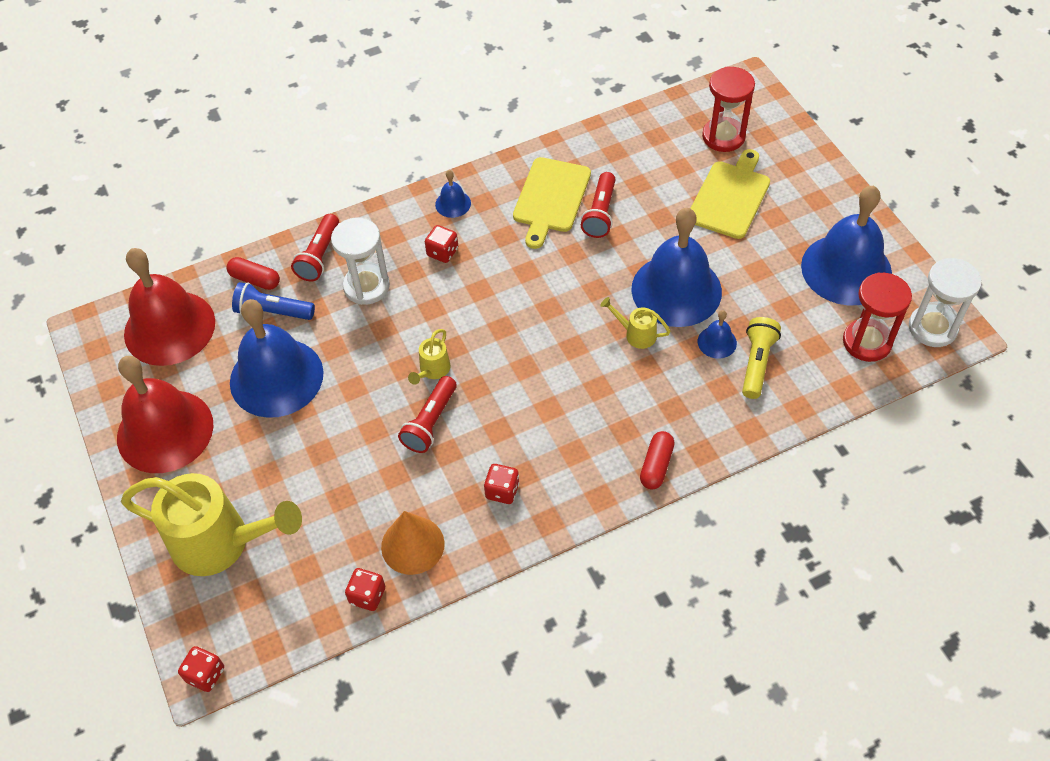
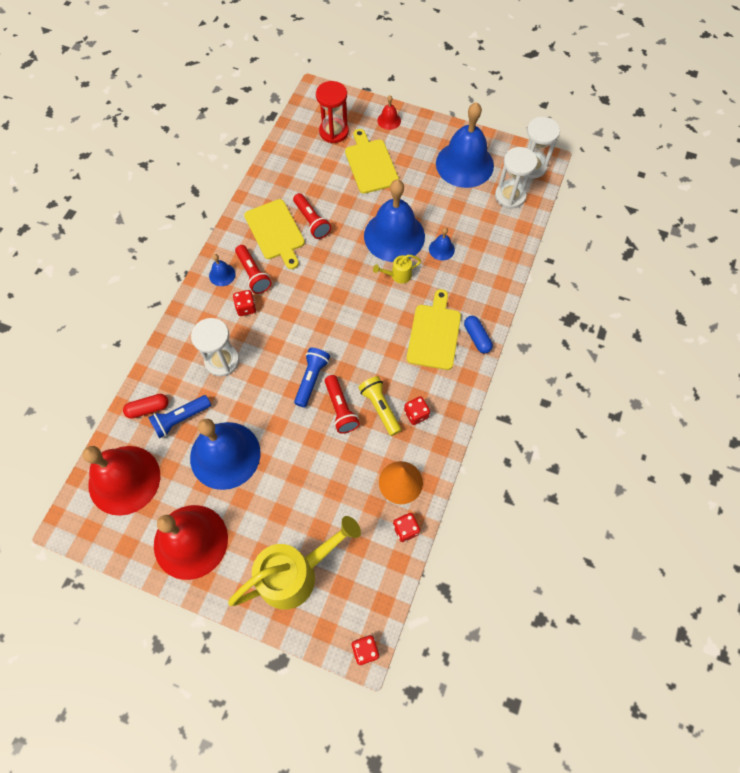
camera: 45 degrees left, 10 degrees up
red flashlight [291,214,339,282] -> red flashlight moved to [235,245,271,294]
yellow watering can [408,329,451,385] -> blue flashlight [294,348,330,408]
red capsule [640,431,675,489] -> blue capsule [464,316,493,354]
yellow flashlight [742,317,781,399] -> yellow flashlight moved to [358,376,401,436]
red hourglass [843,272,912,362] -> white hourglass [495,147,538,209]
none -> red bell [377,95,401,130]
none -> yellow cutting board [407,289,461,370]

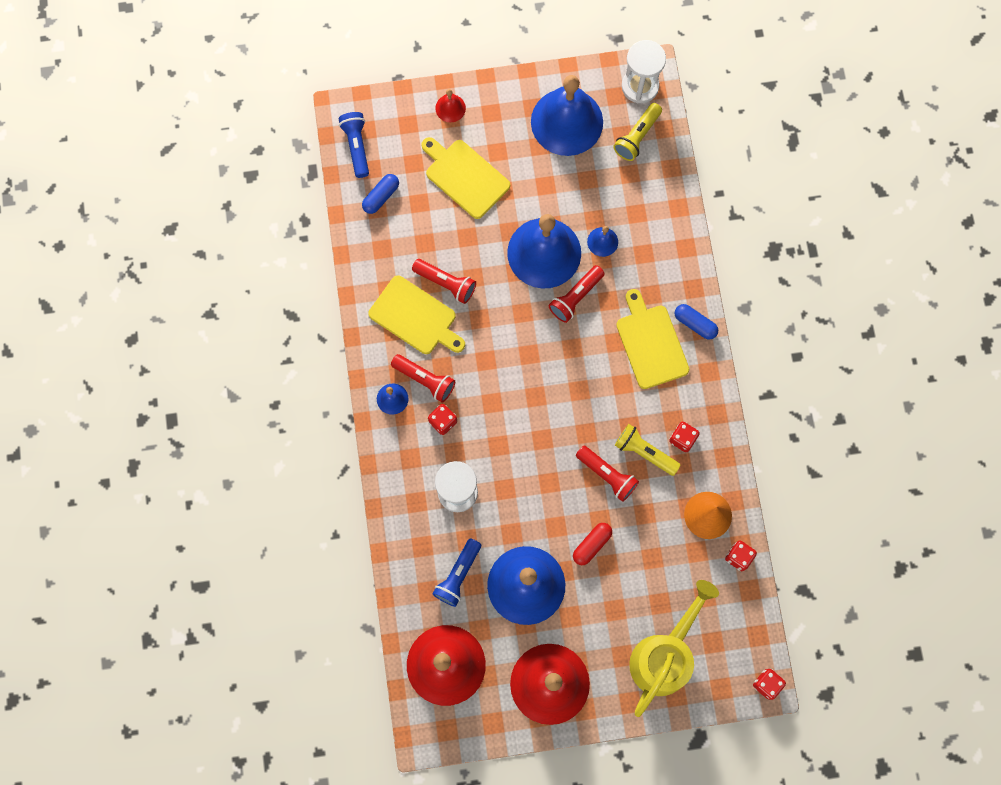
camera: 30 degrees left, 10 degrees up
red capsule [123,394,169,419] -> red capsule moved to [573,523,612,565]
blue flashlight [294,348,330,408] -> blue flashlight moved to [339,112,369,178]
red hourglass [316,81,349,143] -> none
yellow watering can [373,255,421,284] -> red flashlight [549,265,605,323]
white hourglass [495,147,538,209] -> yellow flashlight [613,103,662,161]
none -> blue capsule [362,174,399,214]

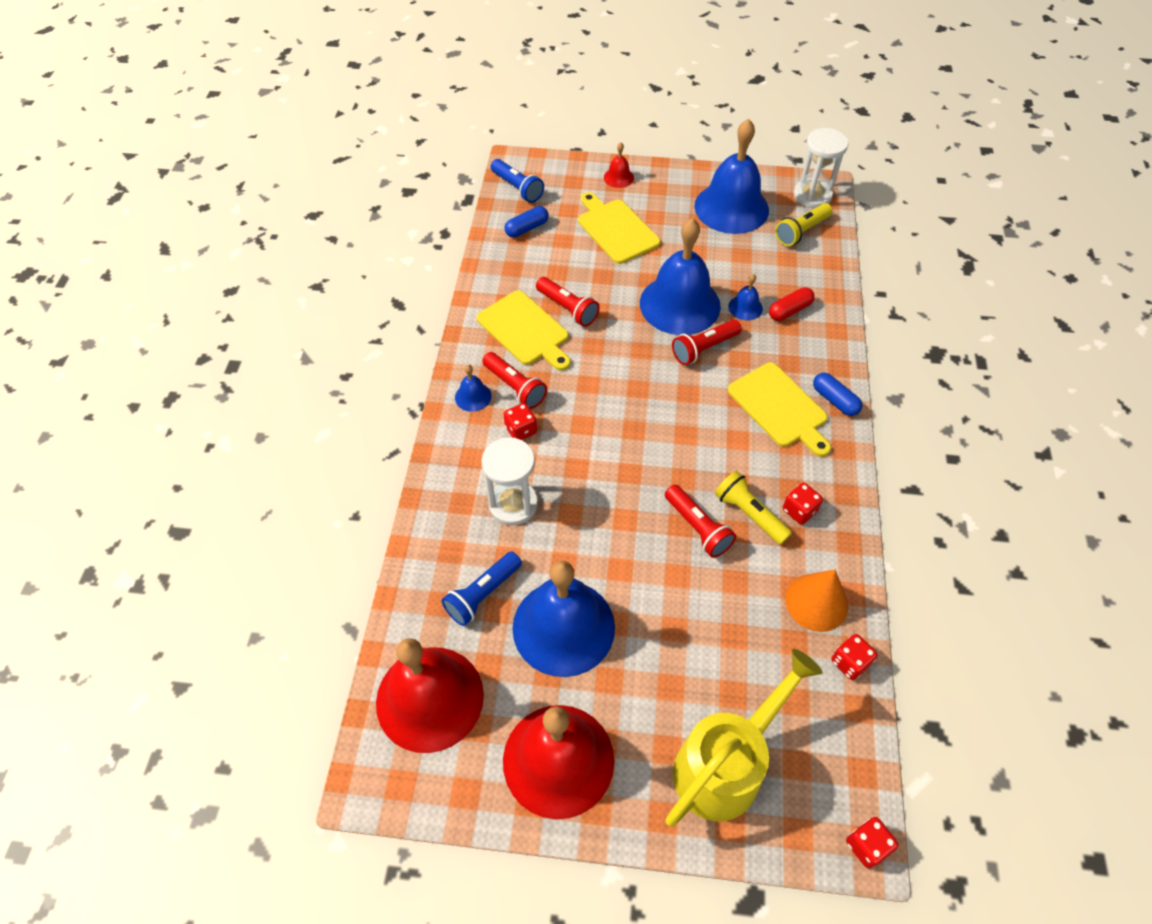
camera: 15 degrees right, 20 degrees down
blue flashlight [339,112,369,178] -> blue flashlight turned 135 degrees clockwise [491,159,544,203]
red capsule [573,523,612,565] -> red capsule moved to [769,287,815,321]
yellow cutting board [616,289,689,389] -> yellow cutting board turned 150 degrees clockwise [728,362,831,457]

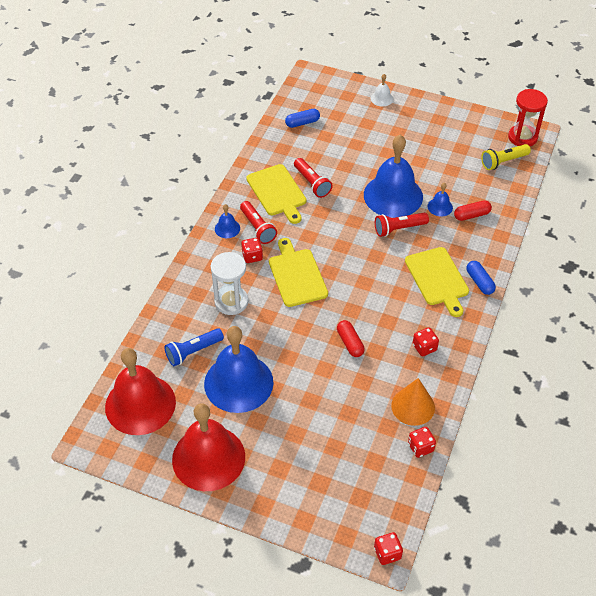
camera: 15 degrees right, 5 degrees down
blue flashlight [491,159,544,203] -> none
yellow cutting board [578,192,660,264] -> yellow cutting board moved to [269,238,328,307]
red bell [604,142,634,188] -> white bell [371,74,393,107]
red flashlight [665,485,736,558] -> red capsule [337,320,365,357]
yellow watering can [665,649,823,827] -> none
blue bell [694,119,769,234] -> none
yellow flashlight [715,471,792,545] -> none
white hourglass [794,128,849,208] -> red hourglass [508,89,548,146]

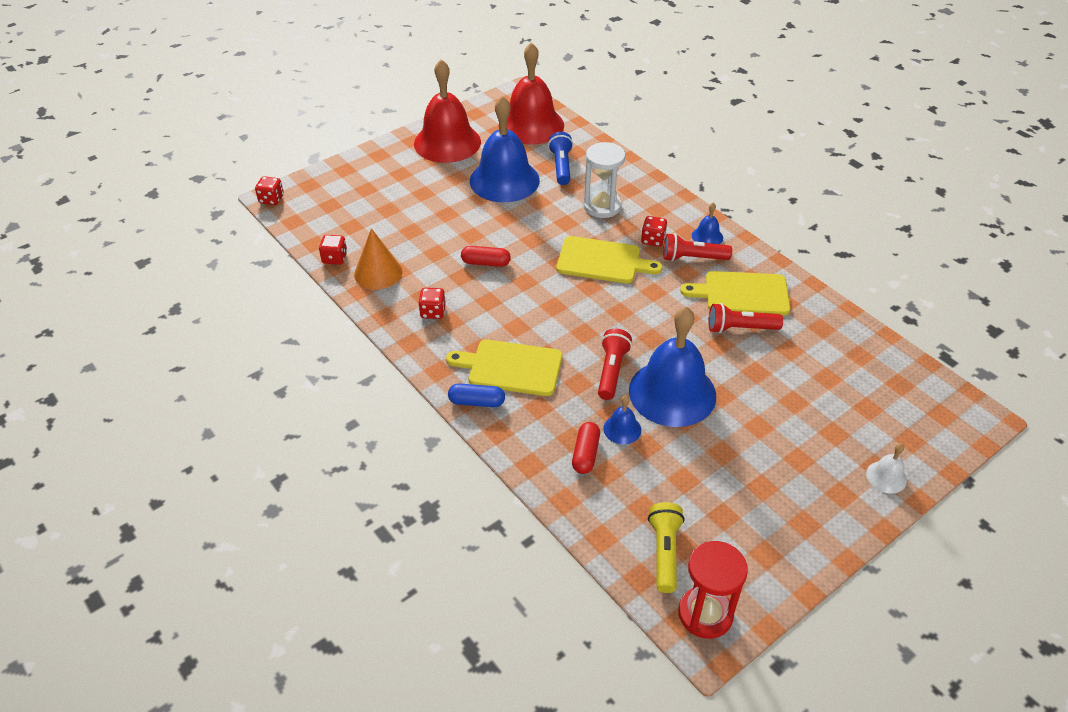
camera: 120 degrees right, 5 degrees down
blue capsule [285,109,320,128] -> none

